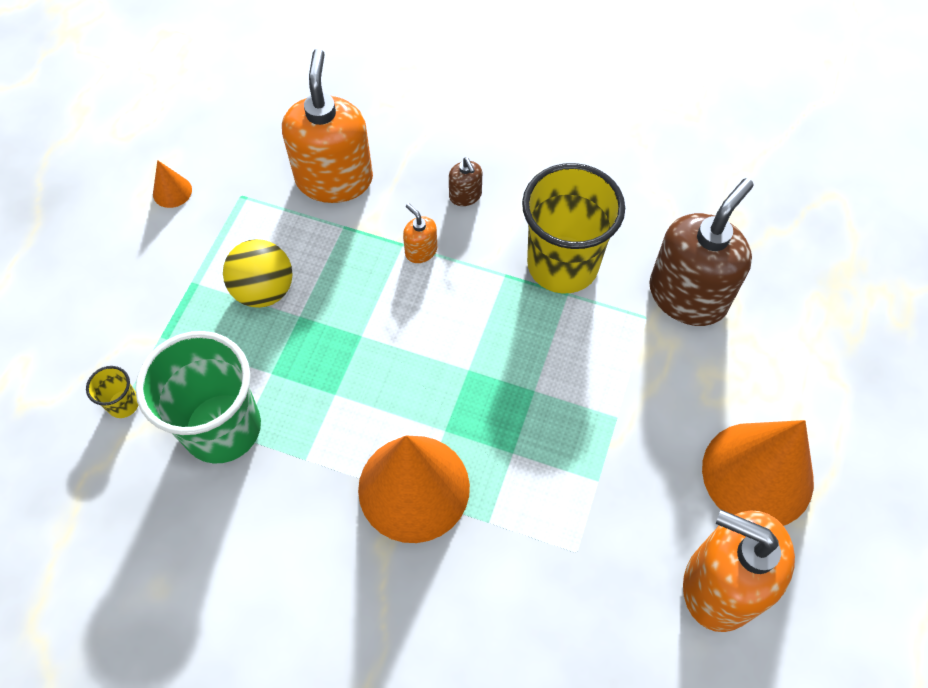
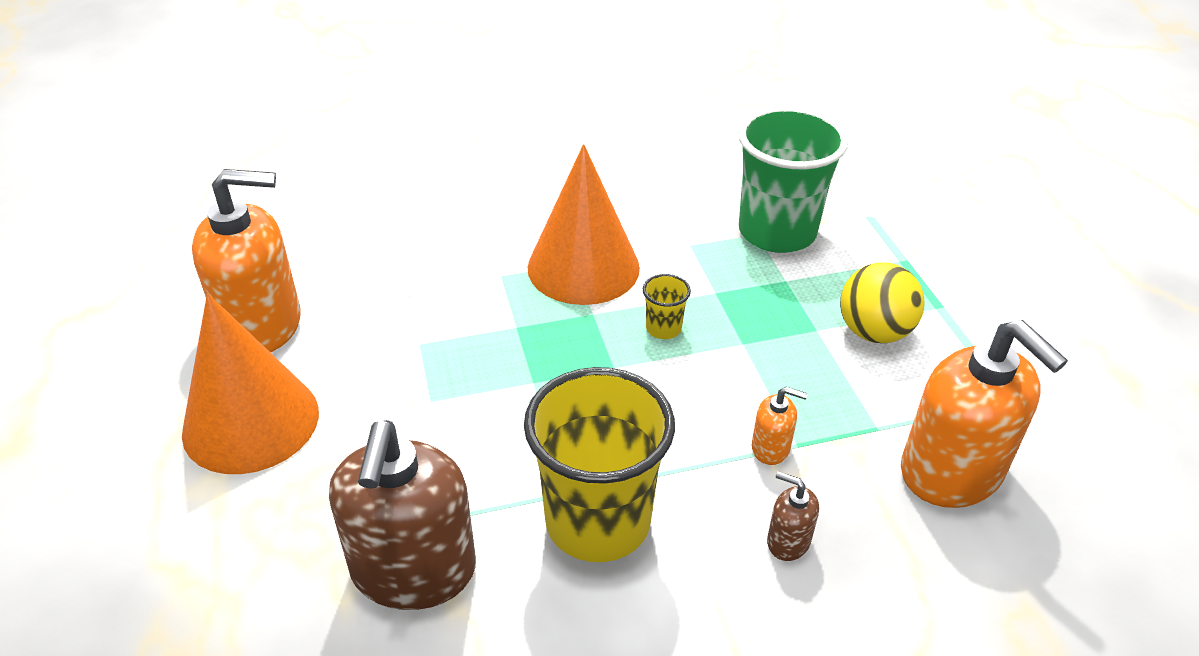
camera: 145 degrees right, 20 degrees down
yellow cup [86,366,138,418] -> yellow cup moved to [643,274,691,339]
orange cone [153,160,192,208] -> none

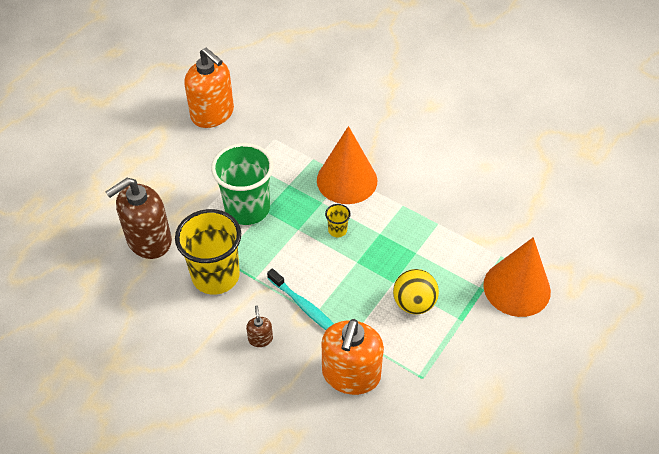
camera: 50 degrees right, 10 degrees up
orange cone [182,294,319,474] -> orange cone moved to [483,237,551,317]
green cup [738,107,848,253] -> green cup moved to [211,143,274,225]
orange soap dispenser [752,387,808,465] -> turquoise toothbrush [267,268,334,330]

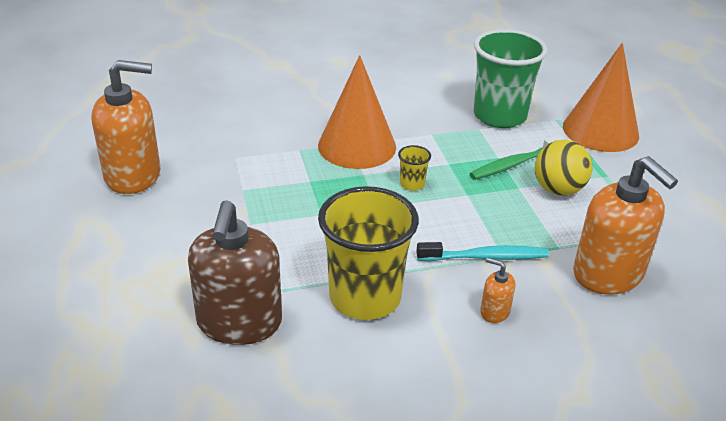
camera: 50 degrees left, 15 degrees down
green cup [211,143,274,225] -> green cup moved to [474,29,548,128]
brown soap dispenser [246,306,273,347] -> orange soap dispenser [481,257,515,323]
none -> green toothbrush [470,134,565,180]

